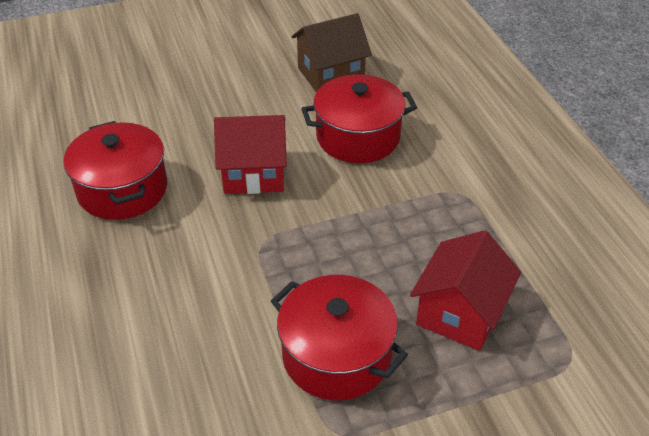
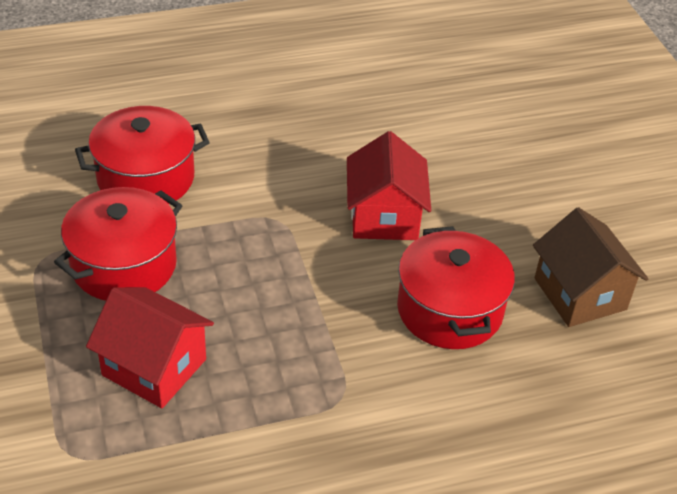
camera: 90 degrees right, 0 degrees up
red pot [63,121,167,220] -> red pot moved to [75,106,210,204]

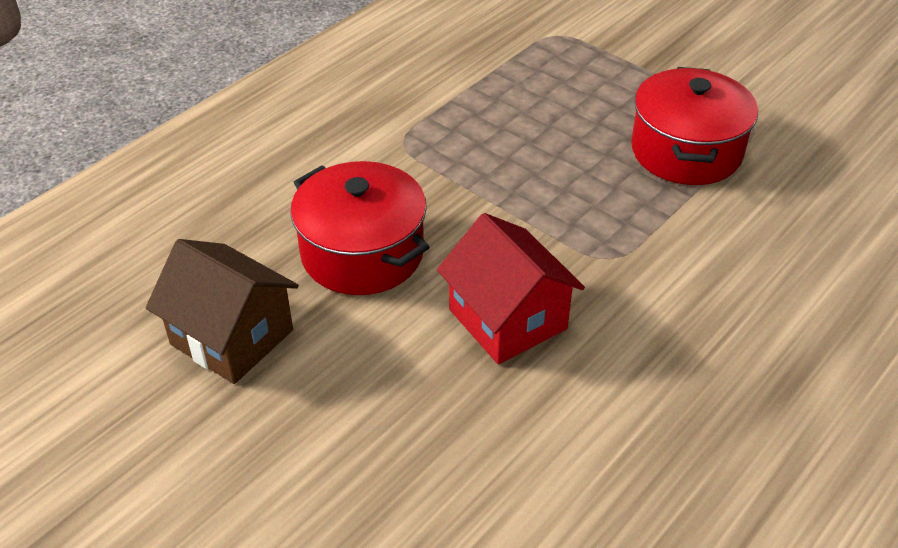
camera: 150 degrees right, 0 degrees up
red pot [75,106,210,204] -> none
red house [86,287,214,408] -> none

